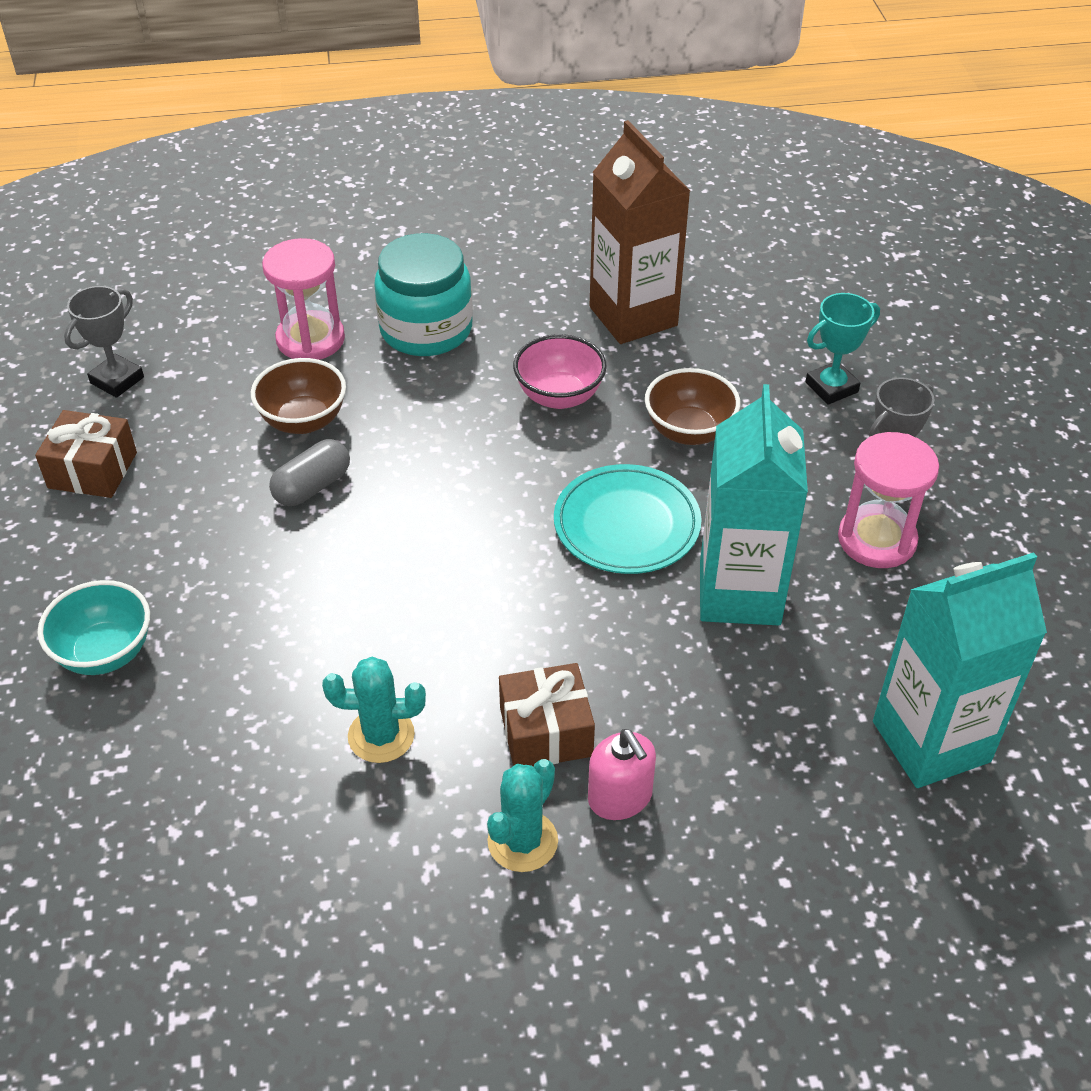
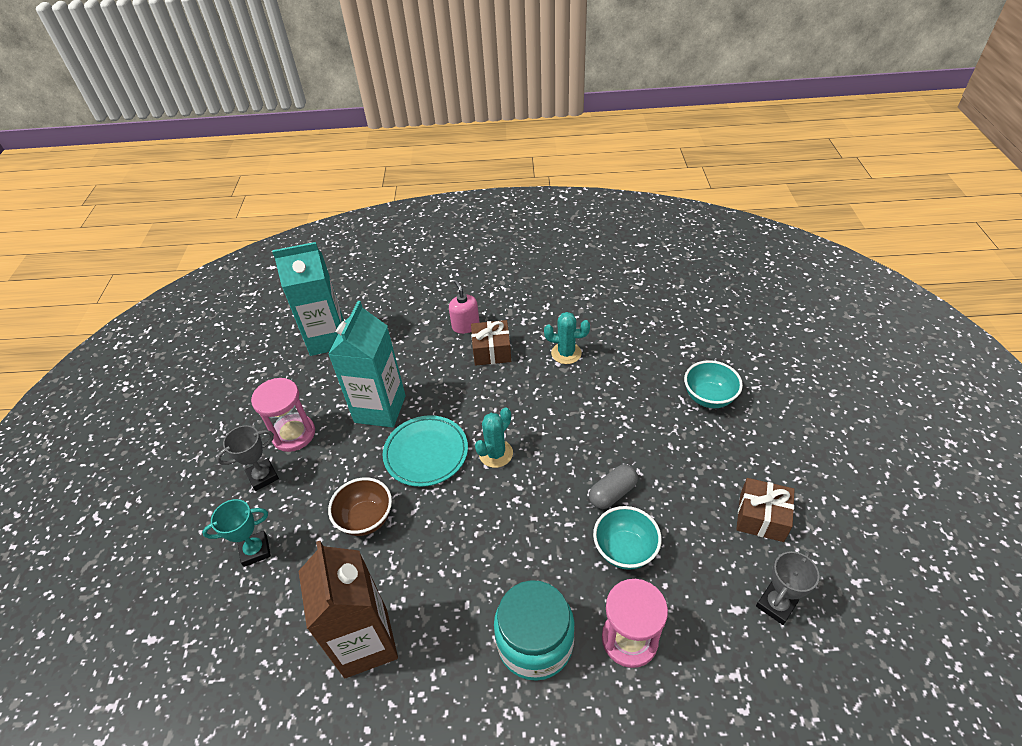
camera: 170 degrees left, 0 degrees up
brown bowl [251,358,346,434] -> turquoise bowl [593,506,662,570]
turquoise cactus [487,759,558,872] -> turquoise cactus moved to [475,407,513,468]
pink bowl [513,334,607,409] -> none

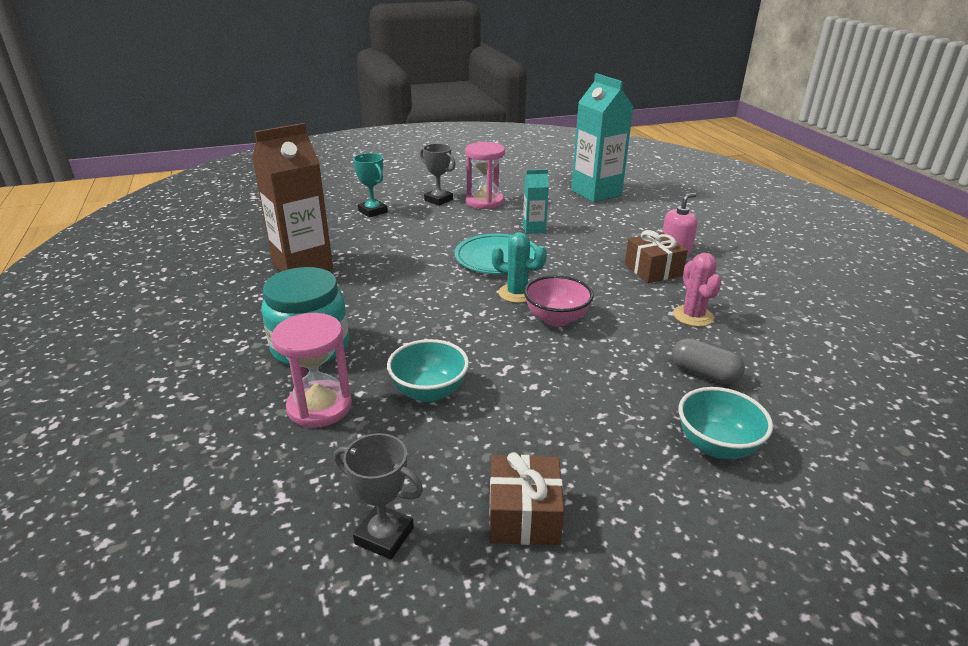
camera: 70 degrees right, 15 degrees down
turquoise carton [328,301,406,428] -> turquoise carton [523,169,549,234], size x0.49
brown bowl [328,477,392,536] -> none
turquoise cactus [544,312,590,364] -> pink cactus [673,253,721,327]
grey capsule [589,464,638,509] -> grey capsule moved to [672,338,745,384]
none -> pink bowl [524,275,594,327]

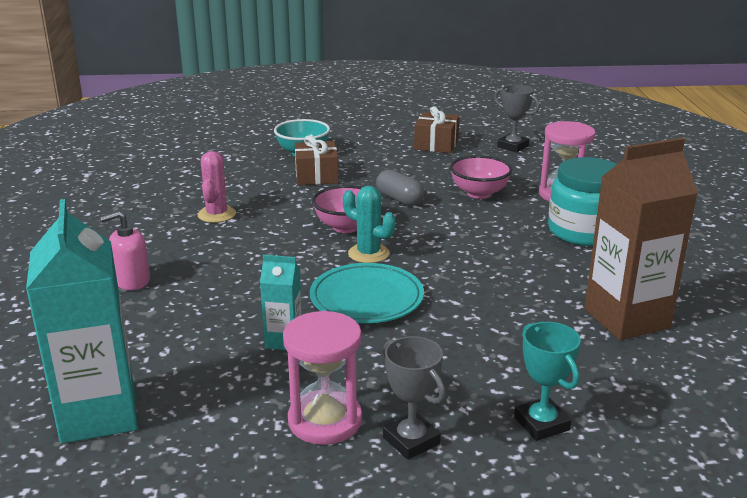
camera: 165 degrees left, 5 degrees down
turquoise bowl [387,339,469,402] -> pink bowl [450,155,513,199]
brown gift [625,230,688,283] -> brown gift moved to [295,135,339,185]
grey capsule [672,338,745,384] -> grey capsule moved to [376,170,424,206]

